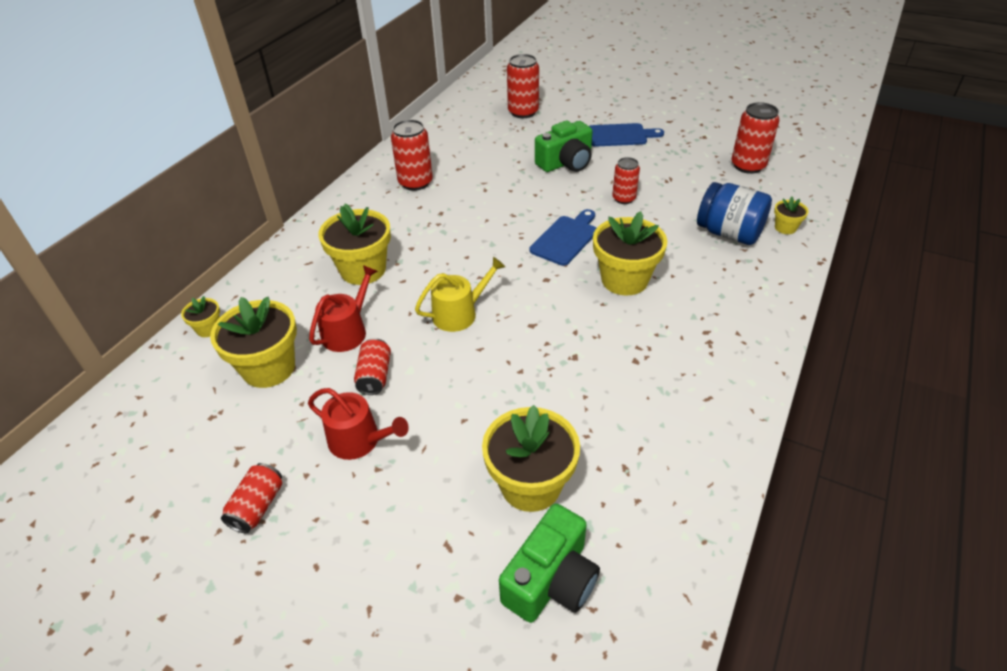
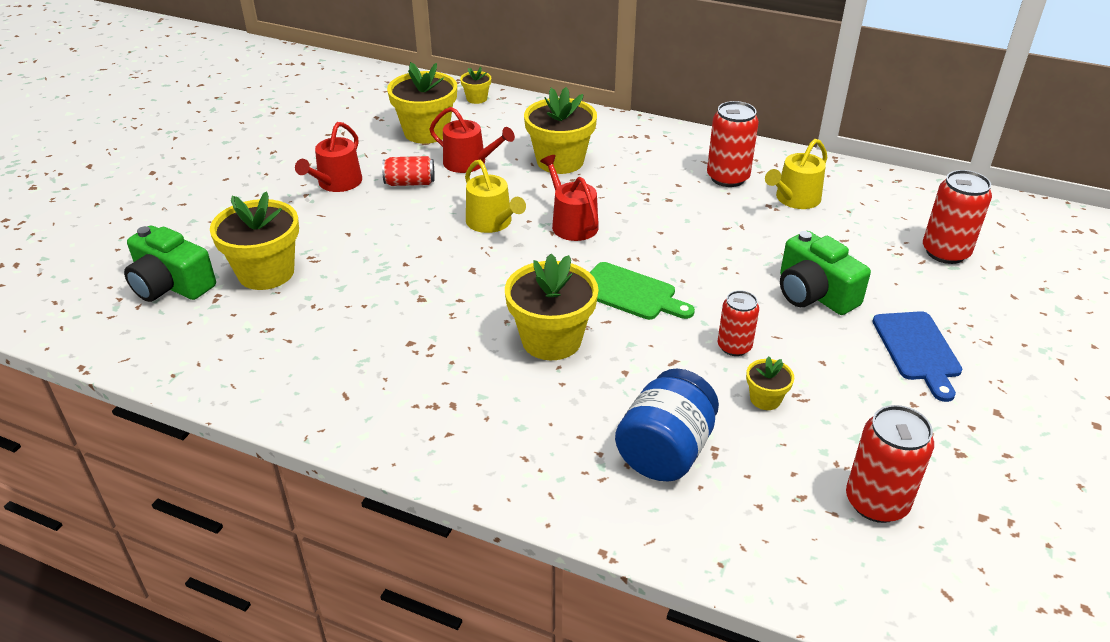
camera: 85 degrees right, 5 degrees down
red can [221,463,282,533] -> none
blue cutting board [529,209,596,266] -> green cutting board [590,262,695,320]
yellow flower pot [774,196,809,234] -> yellow flower pot moved to [746,356,794,410]
none -> red watering can [540,155,599,241]
none -> yellow watering can [765,139,827,209]

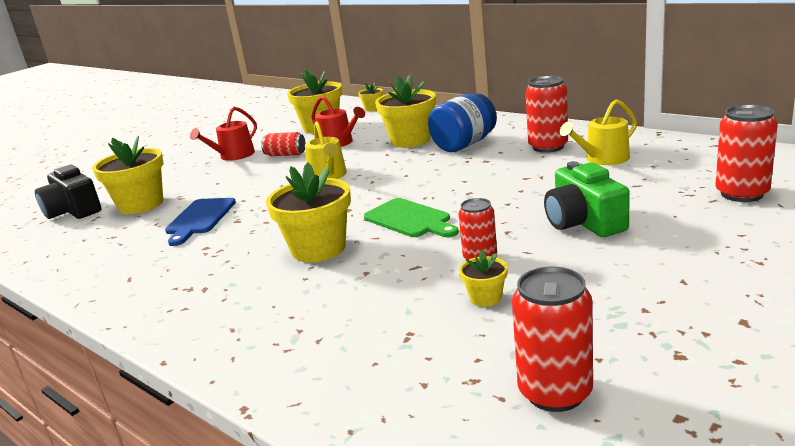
camera: 20 degrees right, 15 degrees down
green camera [124,226,216,302] -> black camera [35,165,101,219]
red watering can [540,155,599,241] -> none
blue jar [615,369,719,481] -> blue jar moved to [428,93,497,152]
blue cutting board [873,311,962,402] -> blue cutting board moved to [165,198,236,246]

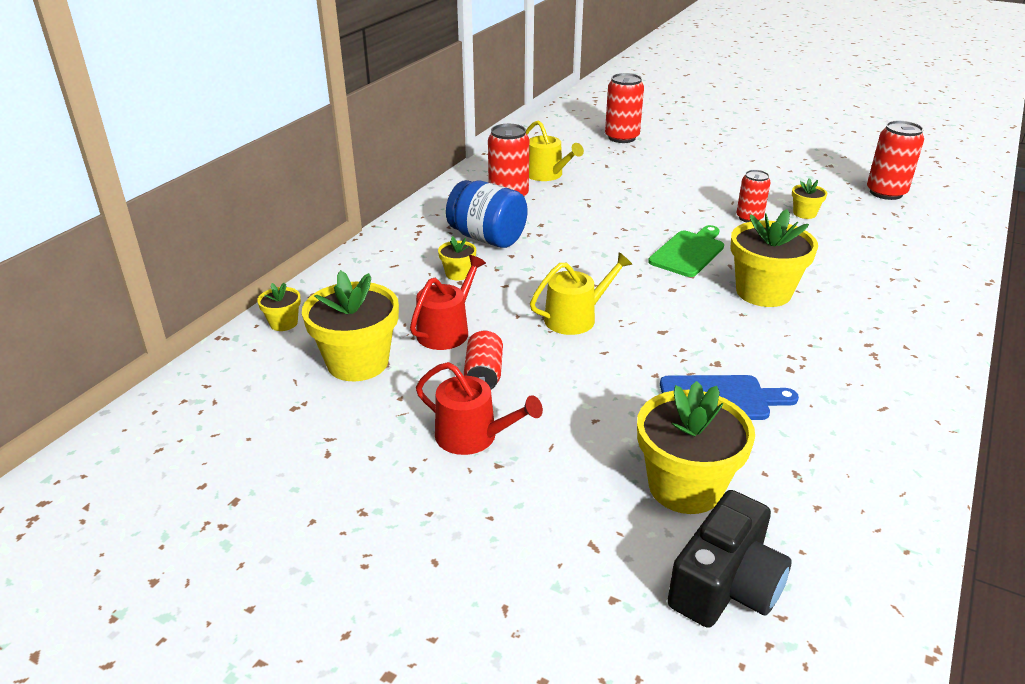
camera: 105 degrees left, 10 degrees up
yellow flower pot [375,75,436,148] -> yellow flower pot [438,236,476,281], size x0.48
green camera [544,161,630,237] -> none

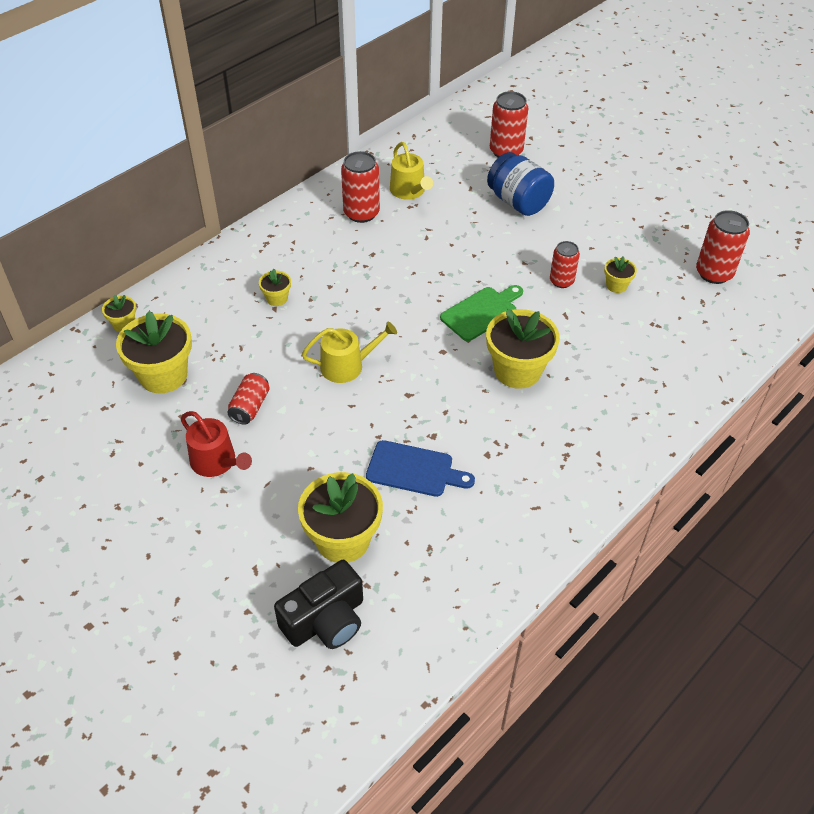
camera: 15 degrees right, 15 degrees up
red watering can [410,255,486,350] -> none
blue jar [446,180,527,248] -> blue jar moved to [487,152,554,216]

